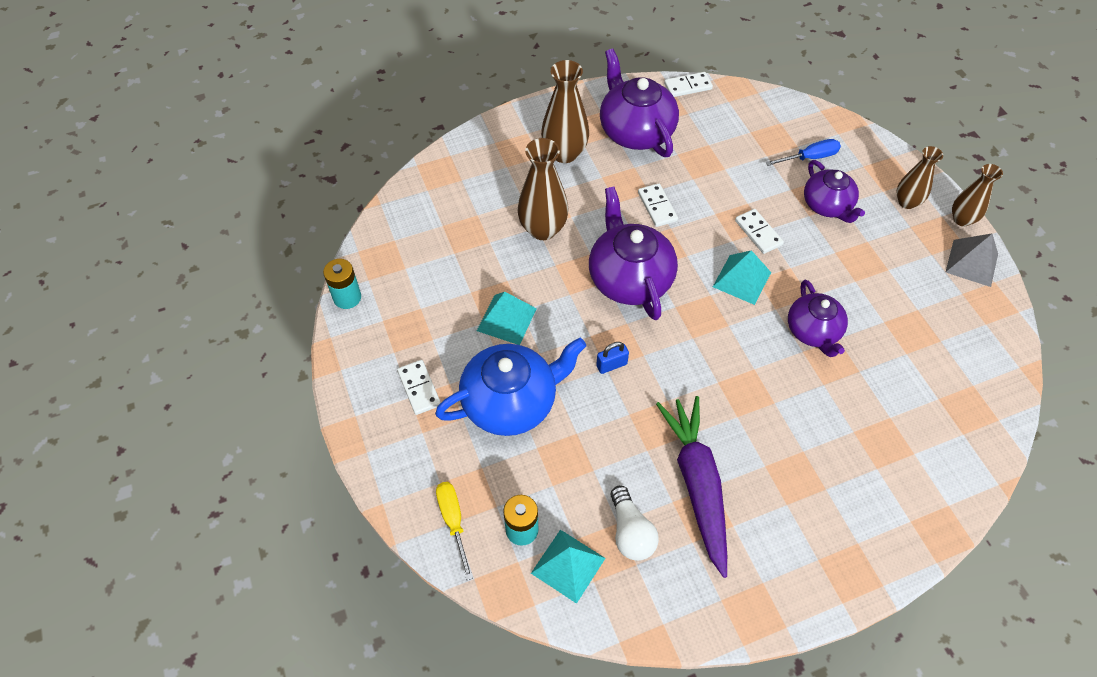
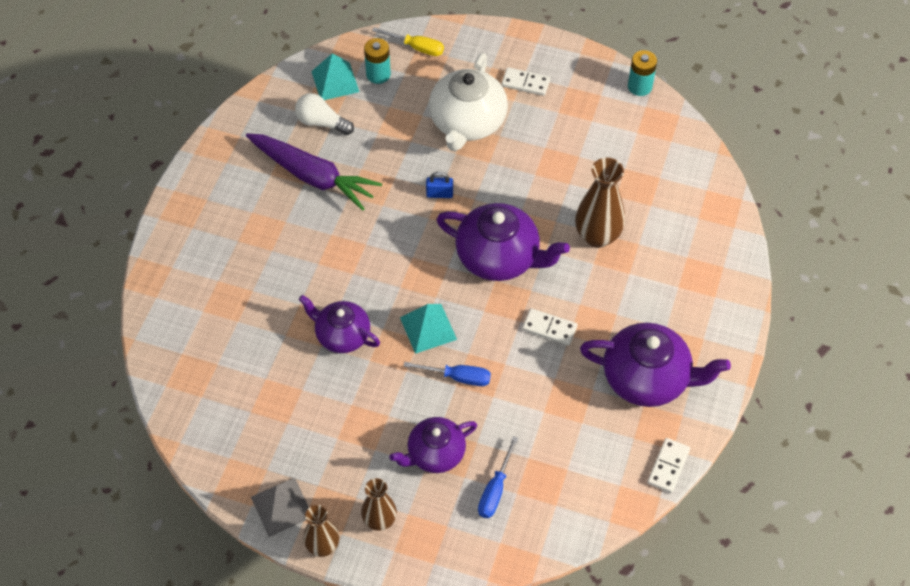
camera: 130 degrees right, 0 degrees up
blue teapot [435,338,586,436] -> white teapot [429,53,508,151]
turquoise pyramid [477,292,537,345] -> none
brown vase [541,60,589,163] -> none
blue padlock [596,342,629,374] -> blue padlock turned 75 degrees clockwise [426,172,453,198]
white domino [735,209,784,254] -> blue screwdriver [403,362,491,386]
purple teapot [804,160,865,223] -> purple teapot turned 45 degrees counterclockwise [390,417,477,473]

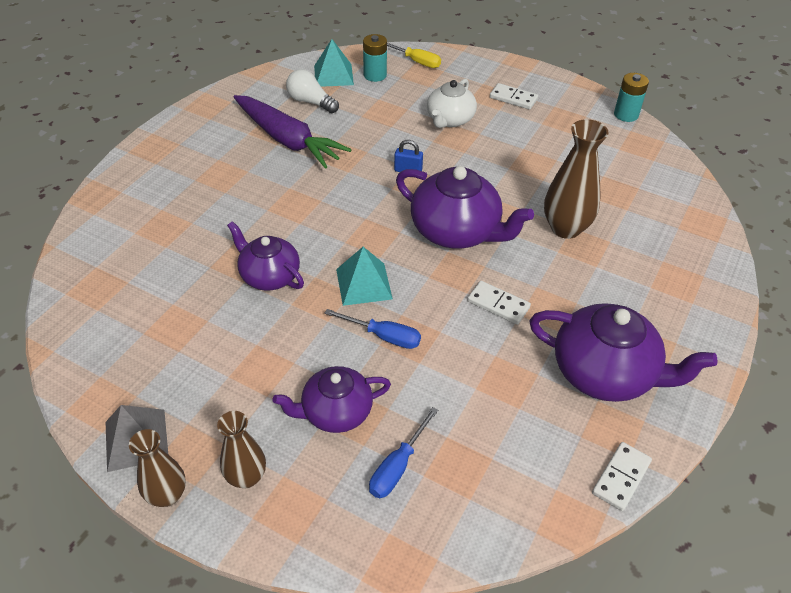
camera: 10 degrees right, 10 degrees down
white teapot [429,53,508,151] -> white teapot [427,79,477,128], size x0.64

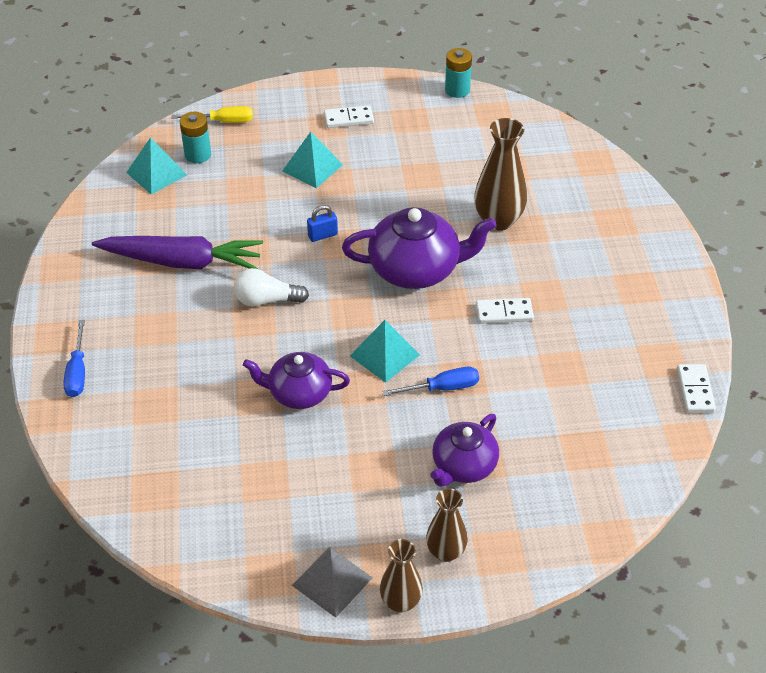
camera: 35 degrees left, 0 degrees up
white light bulb [286,69,339,113] -> white light bulb moved to [234,268,309,307]
blue screwdriver [369,407,438,498] -> blue screwdriver moved to [63,320,85,397]
white teapot [427,79,477,128] -> turquoise pyramid [282,132,343,188]
purple teapot [529,303,717,402] -> none

